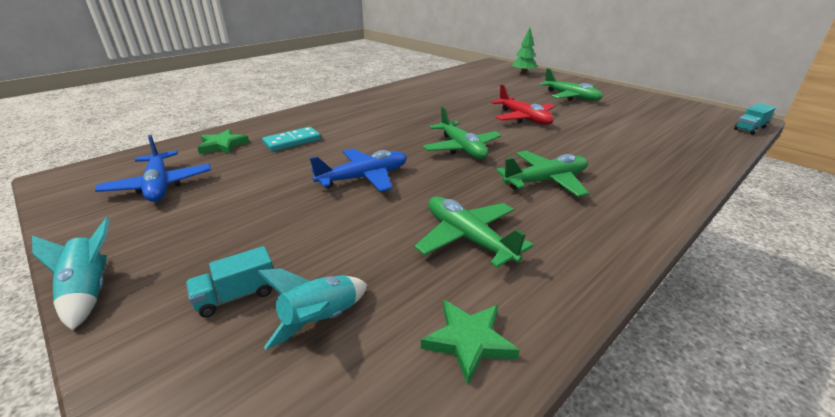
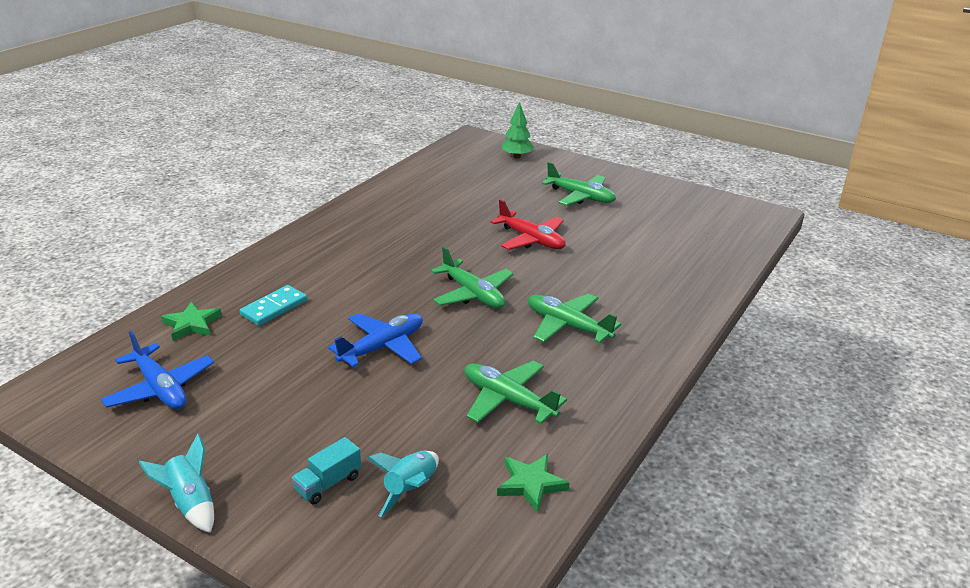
camera: 15 degrees left, 0 degrees up
green plane [496,151,589,197] -> green plane turned 105 degrees counterclockwise [528,293,621,343]
turquoise truck [734,103,776,135] -> none

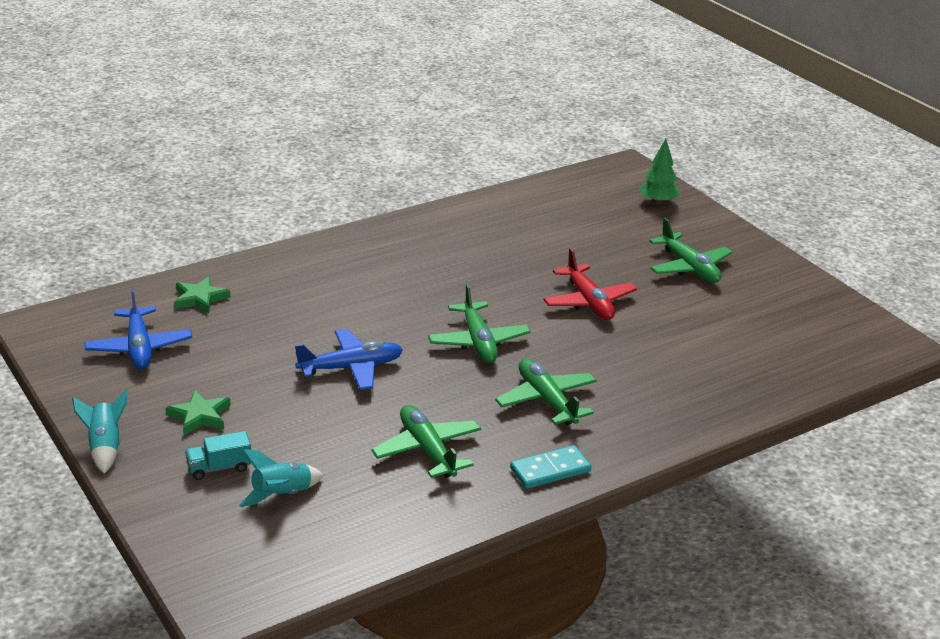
camera: 25 degrees right, 0 degrees up
turquoise domino [240,285,307,326] -> turquoise domino moved to [510,445,591,489]
green star [497,454,569,513] -> green star moved to [166,390,231,435]

